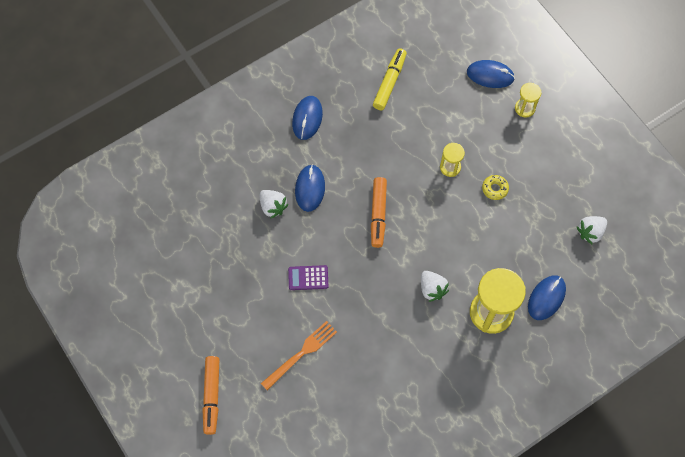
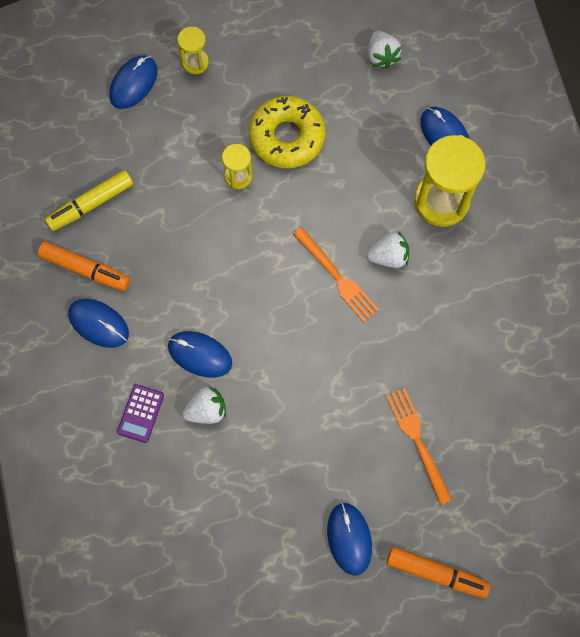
camera: 70 degrees left, 5 degrees up
purple calculator [288,265,329,290] -> purple calculator moved to [117,384,164,443]
orange marker [371,177,387,248] -> orange marker moved to [38,241,130,291]
yellow marker [373,48,407,110] -> yellow marker turned 75 degrees counterclockwise [45,170,133,231]
yellow donut [482,175,509,200] -> yellow donut [249,96,325,168], size x2.22
none -> orange fork [293,227,379,322]
none -> blue mouse [327,502,372,575]

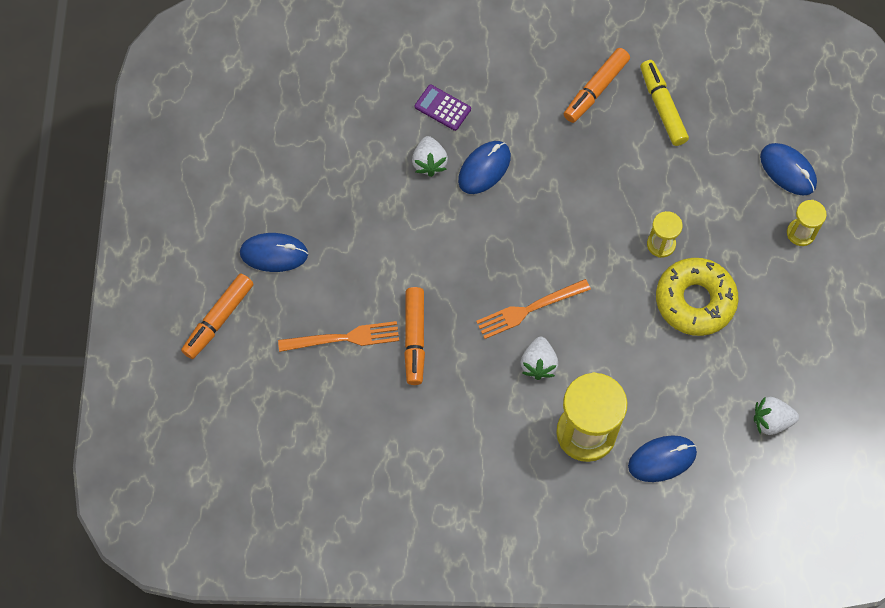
camera: 105 degrees right, 5 degrees down
blue mouse [68,299,129,348] -> none
none -> orange marker [404,287,425,385]

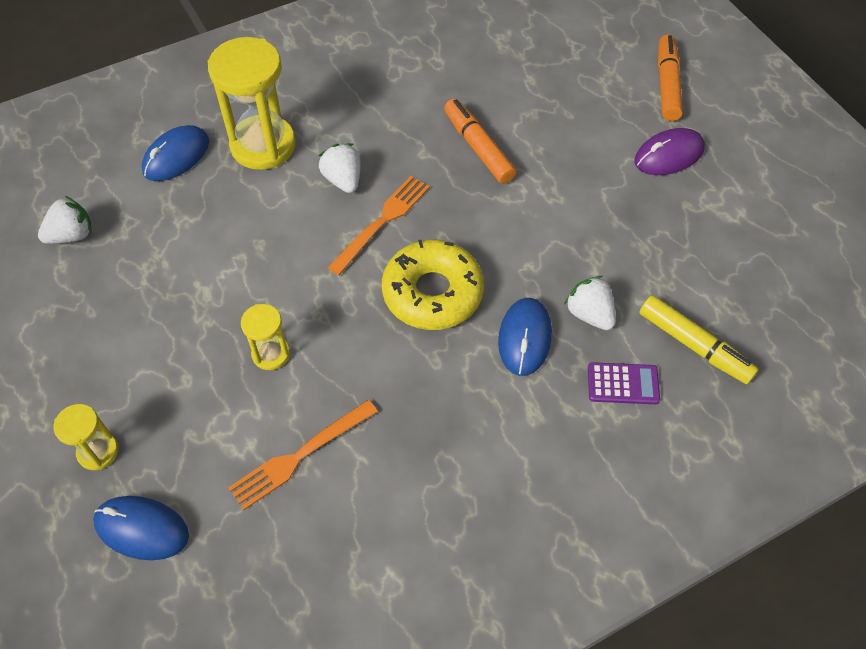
camera: 150 degrees right, 10 degrees down
blue mouse [240,233,308,272] -> purple mouse [635,128,705,175]
orange fork [278,321,399,352] -> orange fork moved to [228,400,378,510]
orange marker [564,48,630,123] -> none
yellow marker [640,60,689,146] -> yellow marker moved to [639,295,759,384]
yellow donut [656,258,738,336] -> yellow donut moved to [382,240,484,330]

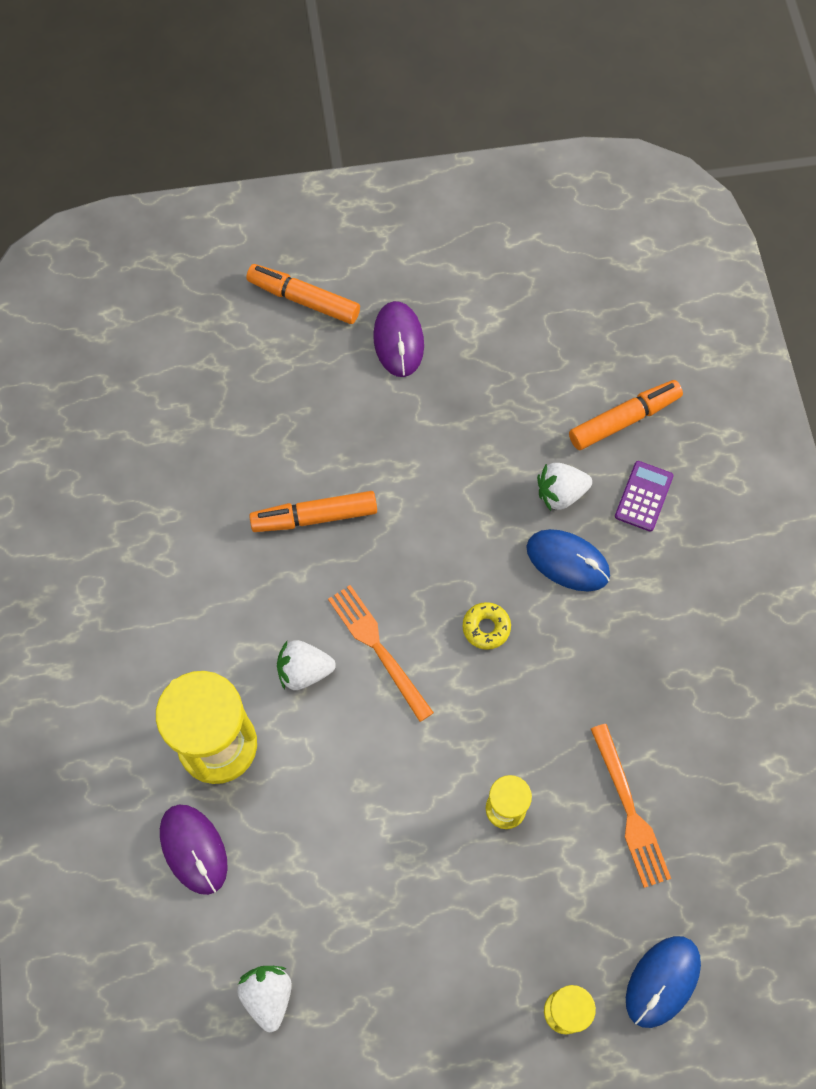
camera: 70 degrees left, 10 degrees up
blue mouse [142,125,209,181] -> purple mouse [160,805,228,895]
yellow donut [382,240,484,330] -> yellow donut [463,602,511,650], size x0.45
yellow marker [639,295,759,384] -> orange marker [569,380,683,450]

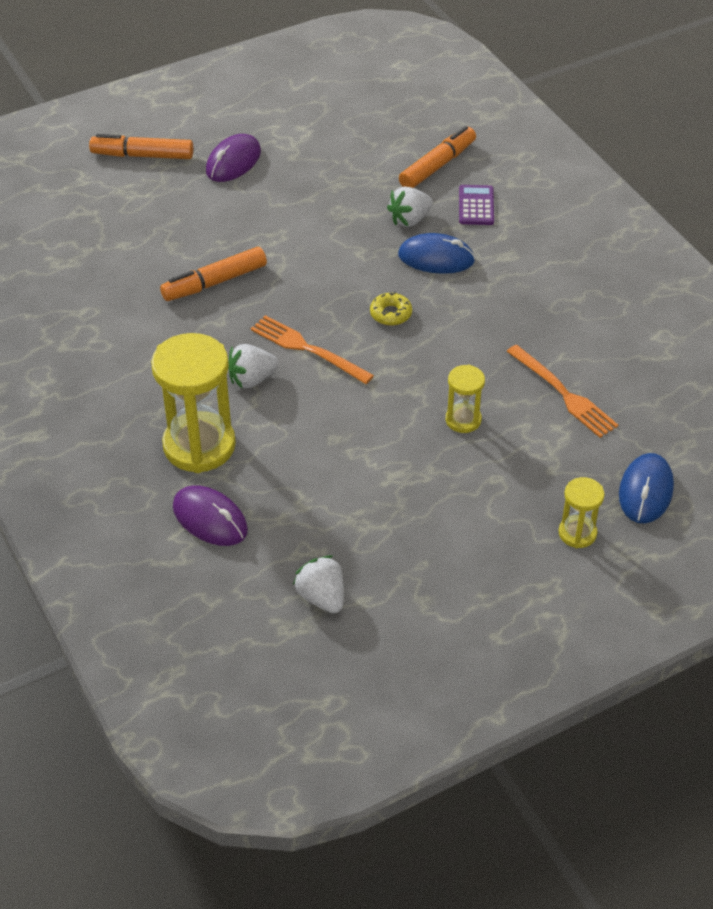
camera: 20 degrees left, 20 degrees down
purple mouse [373,301,424,377] -> purple mouse turned 60 degrees clockwise [206,134,261,182]

